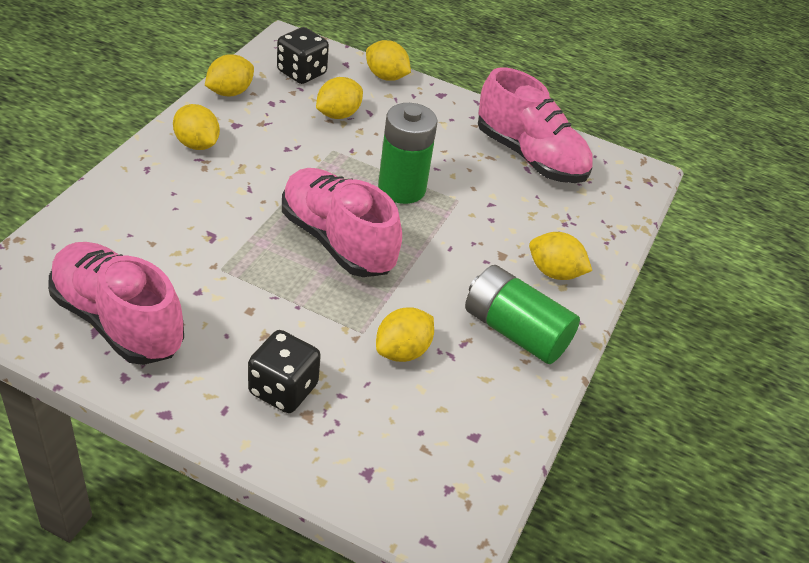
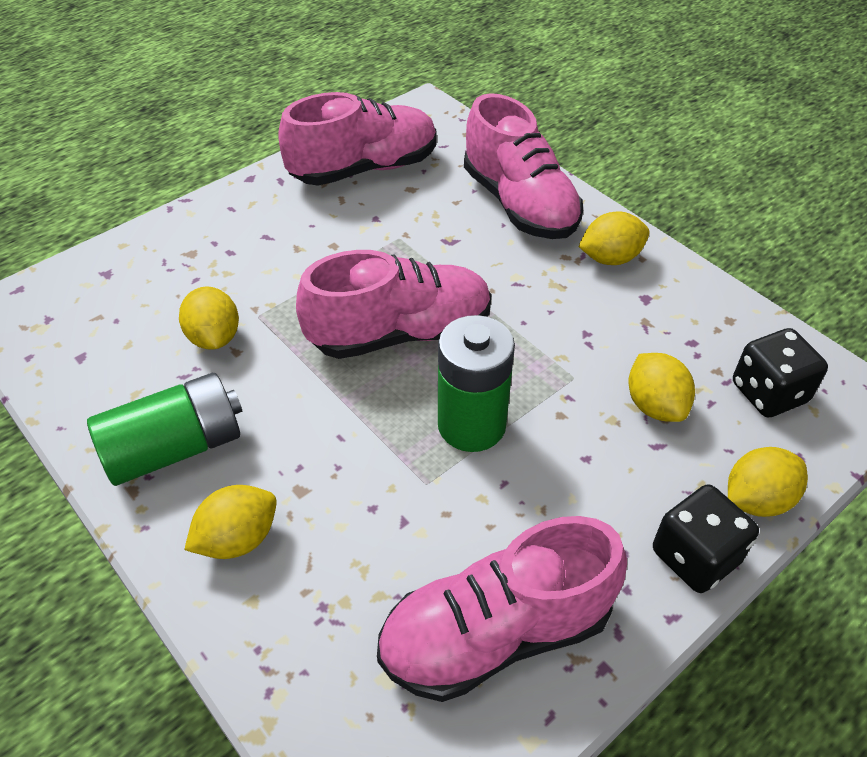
camera: 120 degrees right, 5 degrees up
yellow lemon [205,54,254,96] -> none
black dice [248,330,321,413] -> black dice moved to [653,485,759,593]
none -> pink shoe [464,93,583,239]

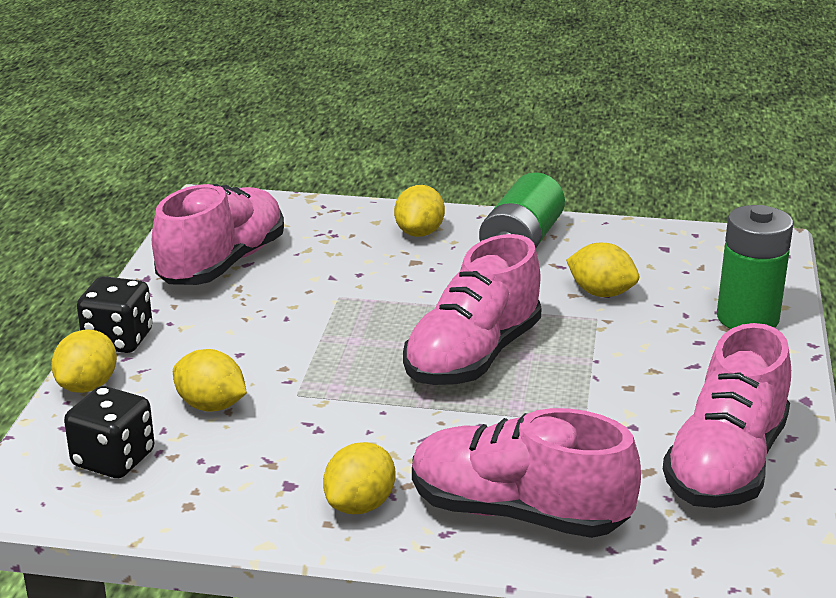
camera: 140 degrees right, 20 degrees down
green battery [438,315,515,452] -> green battery moved to [717,205,793,329]

